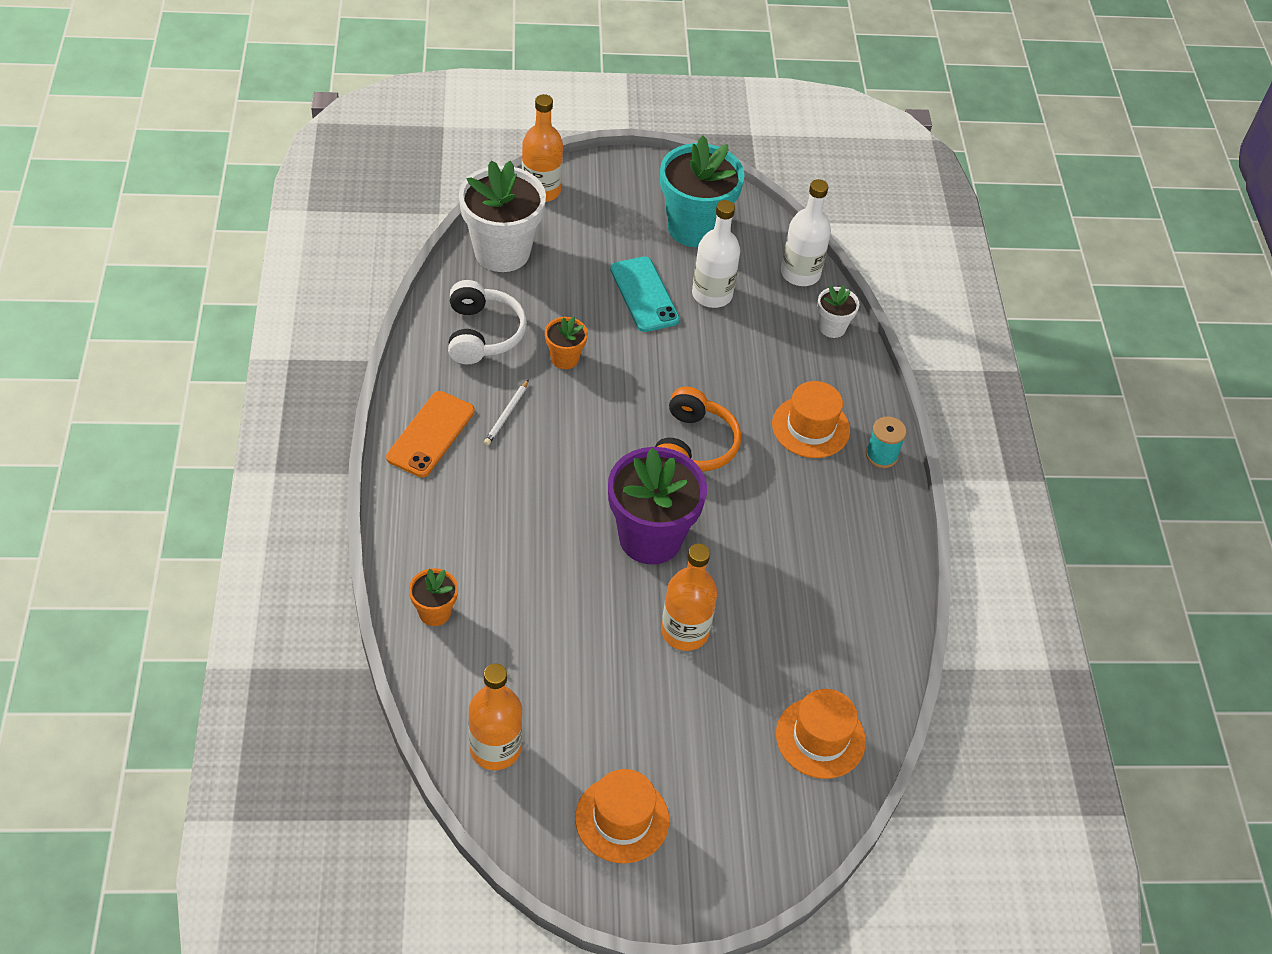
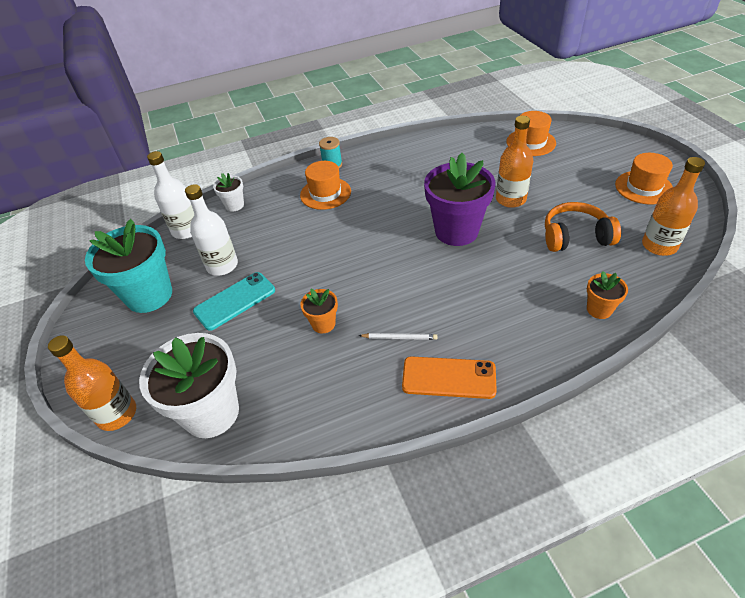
camera: 100 degrees left, 5 degrees down
white headphones [448,280,527,364] -> none
orange headphones [655,387,741,471] -> orange headphones moved to [545,202,621,252]

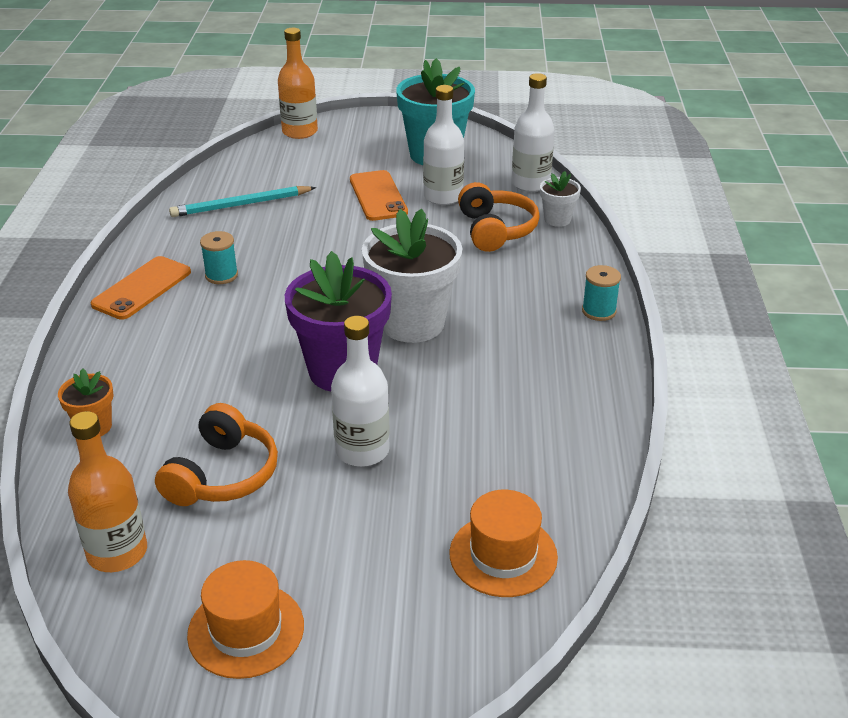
camera: 110 degrees right, 10 degrees down
white flower pot [139,333,239,438] -> white flower pot moved to [362,209,462,343]
turquoise phone [193,272,275,331] -> orange phone [350,170,408,221]
orange hat [300,161,351,210] -> none
orange flower pot [300,289,338,334] -> none
white pencil [358,333,437,340] -> turquoise spool [200,231,238,284]
orange bottle [496,116,533,208] -> white bottle [331,316,390,467]
none -> turquoise pencil [169,186,316,217]
none -> orange headphones [458,182,540,252]

